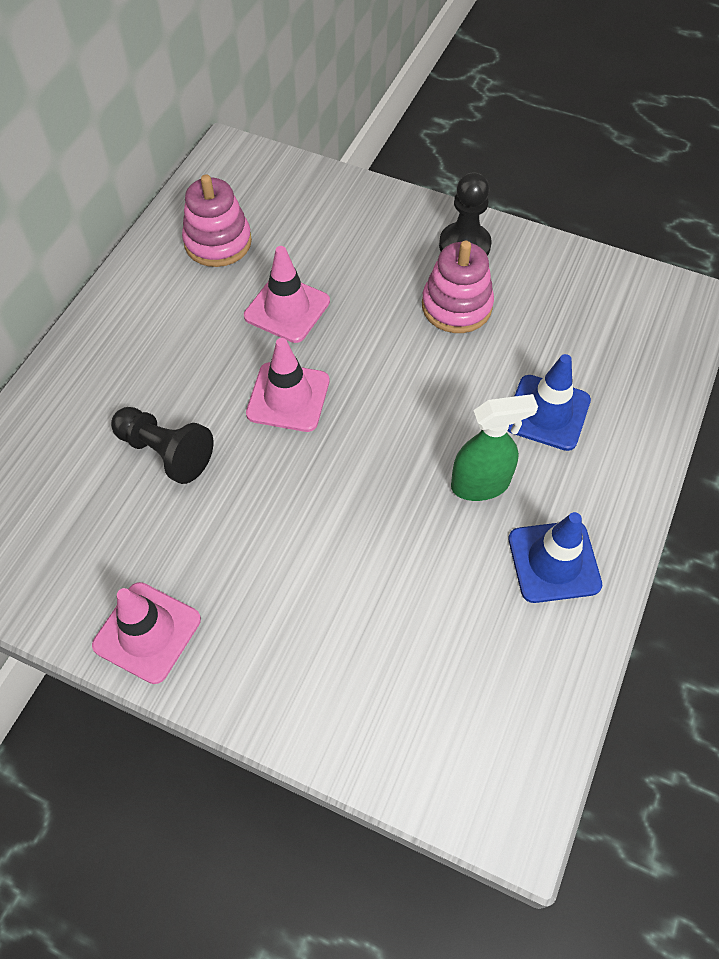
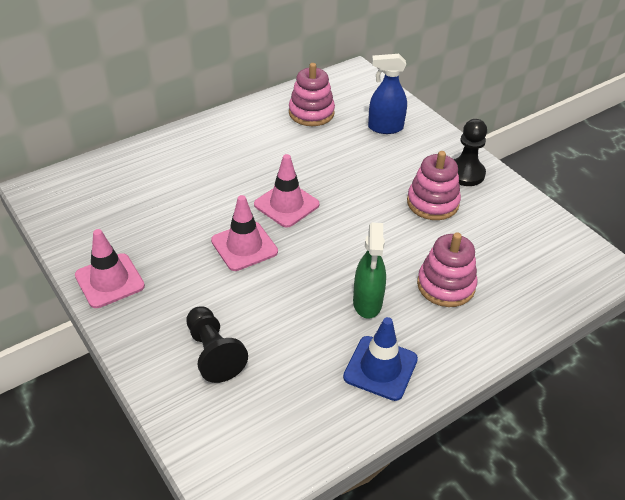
camera: 30 degrees right, 15 degrees down
black pawn [111,407,213,484] -> black pawn moved to [186,306,248,383]
pink traffic cone [244,246,330,343] -> pink traffic cone moved to [211,195,278,271]
green spray bottle [451,394,538,501] -> green spray bottle turned 75 degrees clockwise [353,223,386,319]
blue traffic cone [508,354,591,451] -> pink stacking toy [417,233,477,307]
none -> blue spray bottle [368,54,407,134]

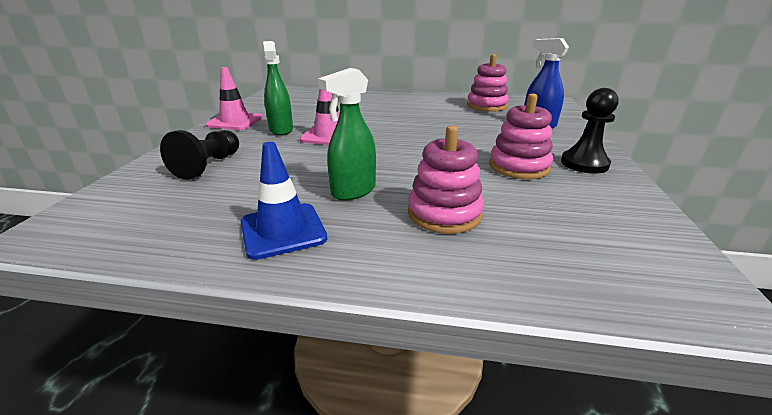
camera: 45 degrees right, 15 degrees down
pink traffic cone [254,154,319,228] -> none
none -> green spray bottle [263,41,293,136]

